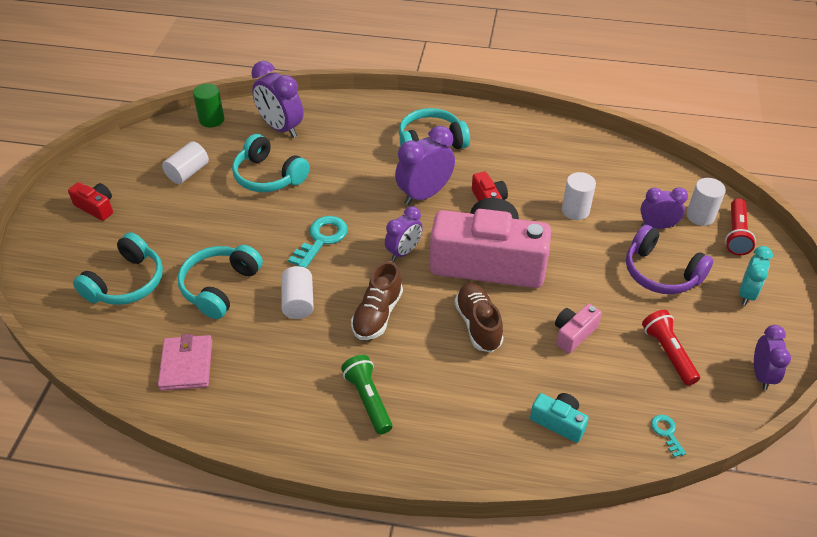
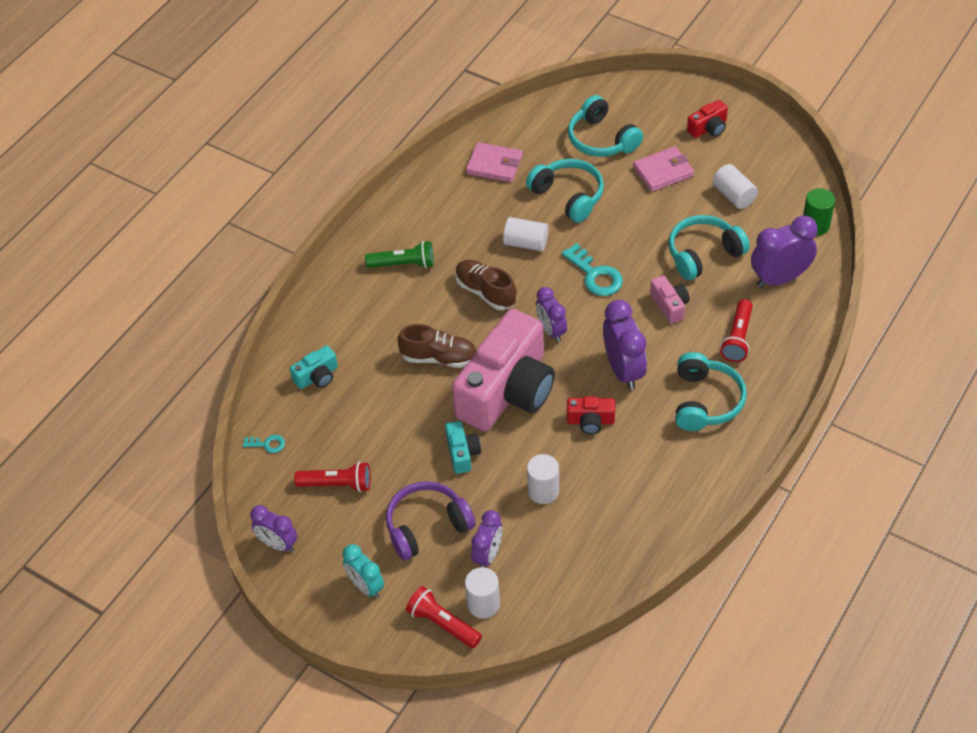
camera: 115 degrees right, 5 degrees up
pink camera [555,304,602,353] -> pink camera moved to [650,275,690,324]
none -> turquoise camera [445,421,481,474]
none -> pink wallet [633,146,694,192]
none -> red flashlight [720,299,753,362]

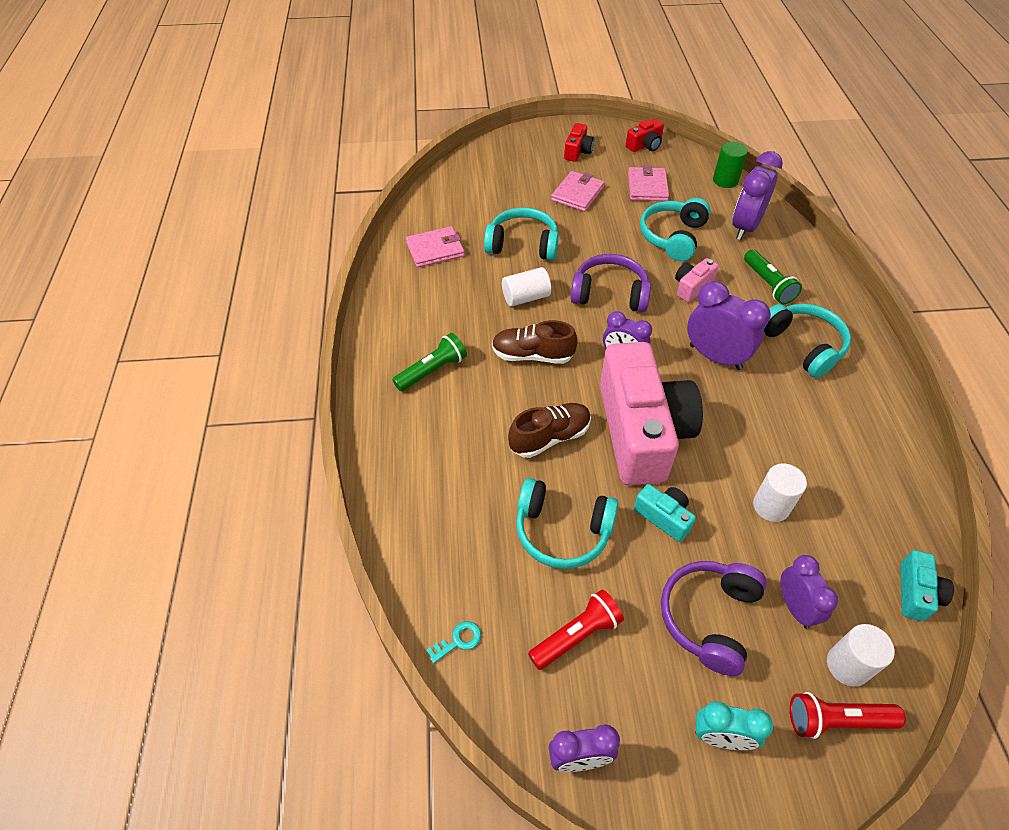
camera: 40 degrees left, 0 degrees up
turquoise camera [290,345,338,389] -> turquoise camera moved to [900,550,954,621]
turquoise key [562,243,623,296] -> purple headphones [571,254,651,312]
red camera [567,396,615,434] -> red camera moved to [626,119,664,152]
turquoise headphones [568,95,643,157] -> turquoise headphones moved to [516,478,619,569]
pink camera [650,275,690,324] -> pink camera turned 75 degrees counterclockwise [675,258,719,302]
white cylinder [712,164,758,209] -> pink wallet [628,165,669,201]
red flashlight [720,299,753,362] -> green flashlight [744,249,802,304]

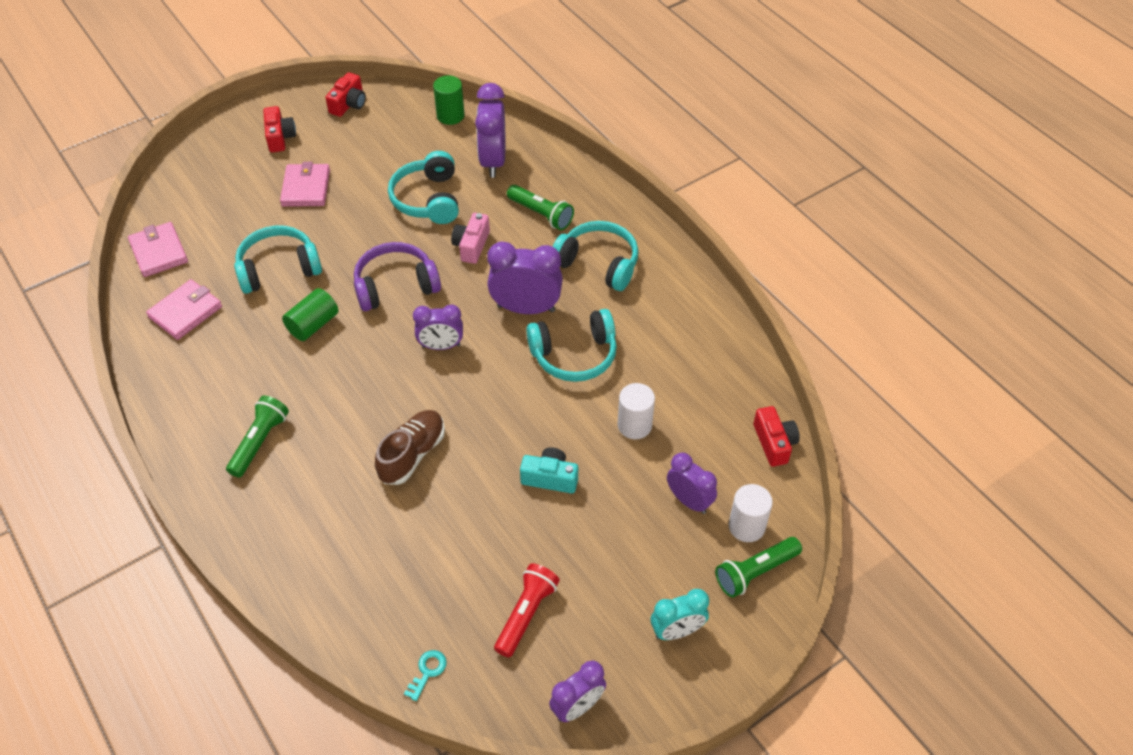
camera: 30 degrees left, 0 degrees up
brown shoe [492,320,578,364] -> none
white cylinder [502,267,551,307] -> green cylinder [282,288,338,341]
turquoise headphones [516,478,619,569] -> turquoise headphones moved to [526,309,617,382]
pink camera [600,342,703,485] -> none
pink wallet [628,165,669,201] -> pink wallet moved to [128,222,188,277]
purple headphones [661,561,767,676] -> none
red flashlight [790,692,906,739] -> green flashlight [715,537,802,598]
turquoise camera [900,550,954,621] -> red camera [753,406,800,467]

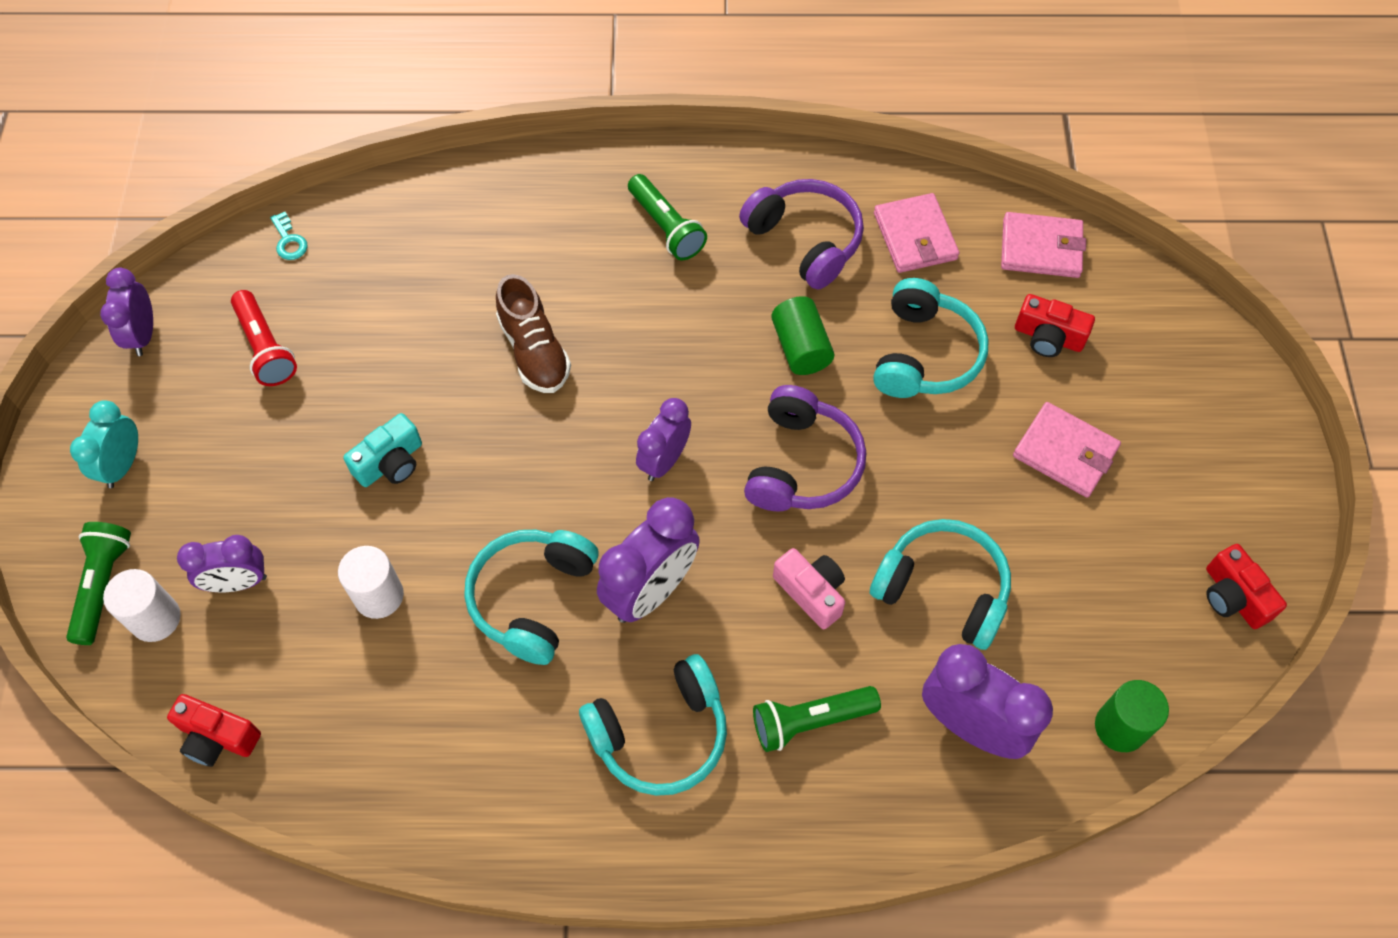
camera: 125 degrees right, 10 degrees up
red camera [263,106,296,152] -> red camera moved to [1015,294,1095,357]
none -> purple headphones [739,179,864,290]

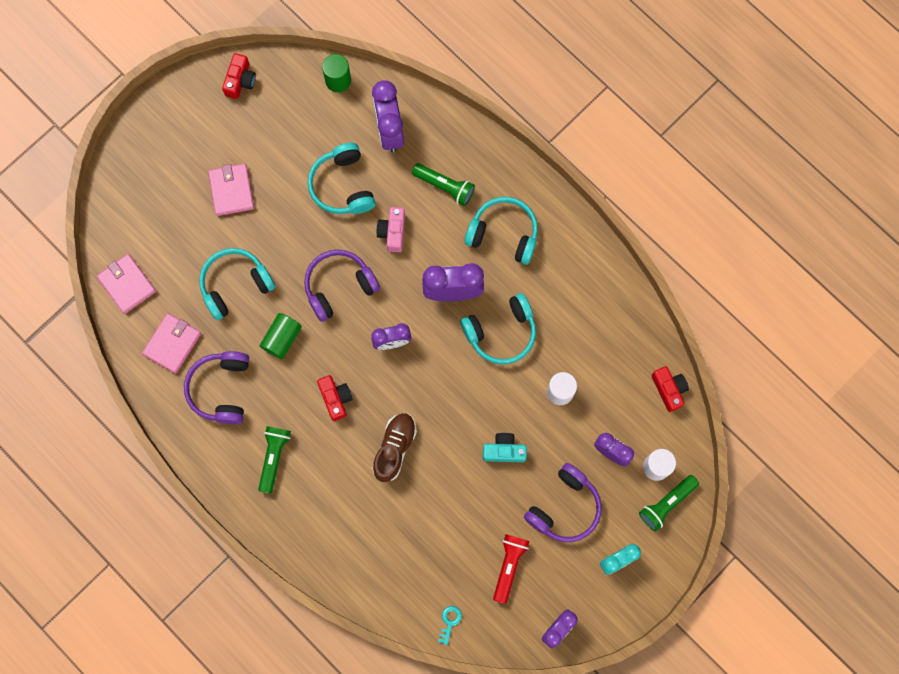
camera: 135 degrees left, 15 degrees up
red camera [1015,294,1095,357] -> red camera moved to [317,375,353,421]
none -> purple headphones [524,463,602,542]

